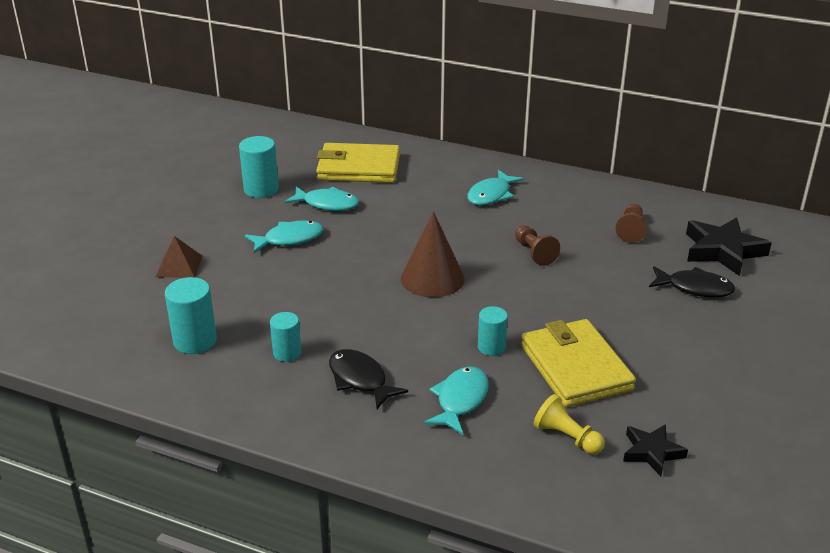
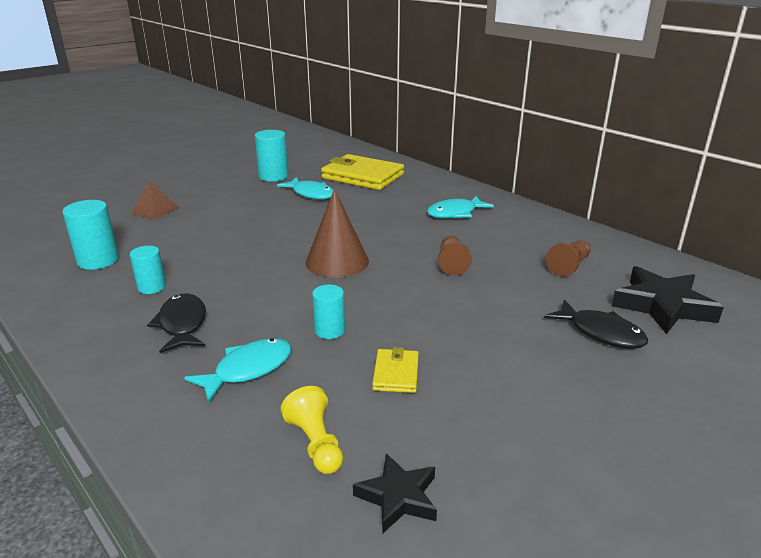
camera: 25 degrees right, 5 degrees down
turquoise fish [245,220,323,253] -> none
yellow wallet [521,319,636,407] -> yellow wallet [372,347,419,393], size x0.47

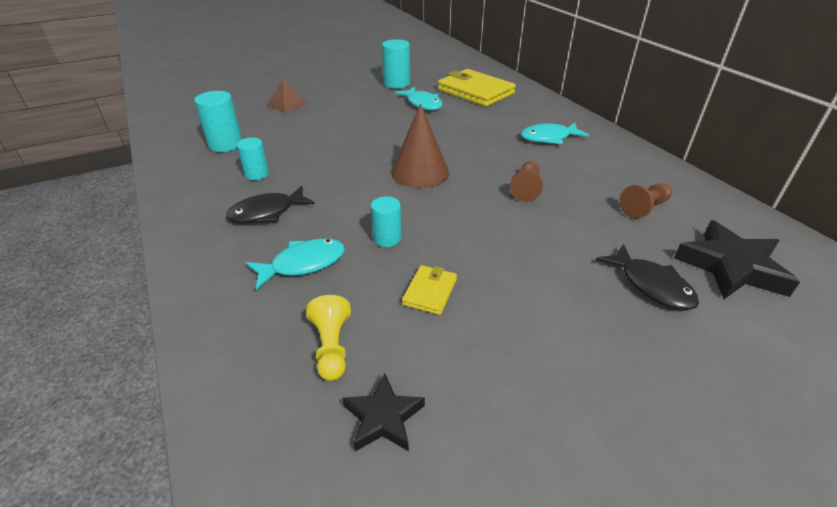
camera: 15 degrees right, 10 degrees up
black fish [147,294,206,353] -> black fish turned 120 degrees counterclockwise [226,186,315,223]

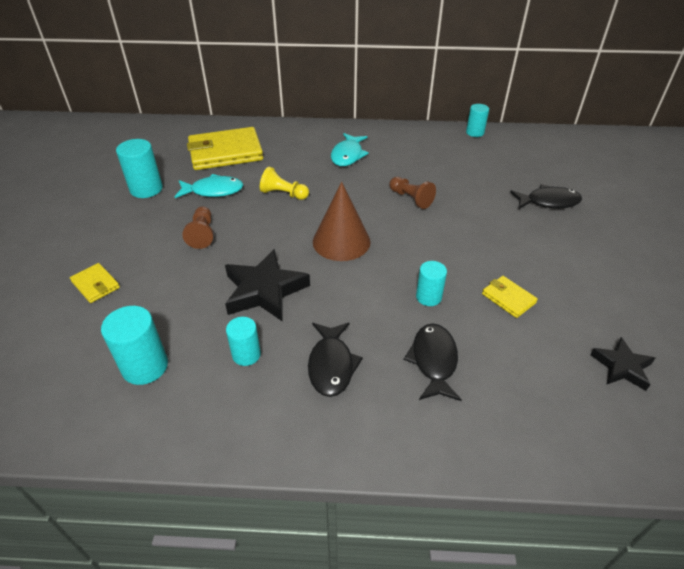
camera: 60 degrees left, 5 degrees up
turquoise fish [246,238,345,290] -> black fish [404,323,462,401]
brown pyramid [267,79,308,113] -> yellow wallet [70,263,120,303]
yellow pawn [306,295,351,381] -> yellow pawn moved to [260,167,309,200]
brown pawn [619,183,672,219] -> brown pawn moved to [182,206,213,249]
black star [674,220,800,299] -> black star moved to [225,249,310,321]
none -> turquoise cylinder [466,104,489,137]

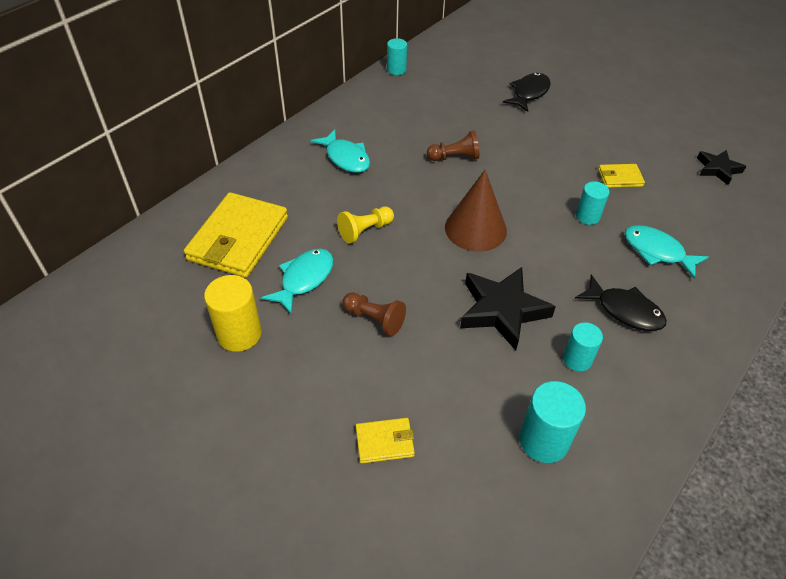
camera: 55 degrees left, 5 degrees up
turquoise cylinder [116,139,163,198] -> yellow cylinder [204,275,262,352]
black fish [404,323,462,401] -> turquoise fish [624,225,709,279]

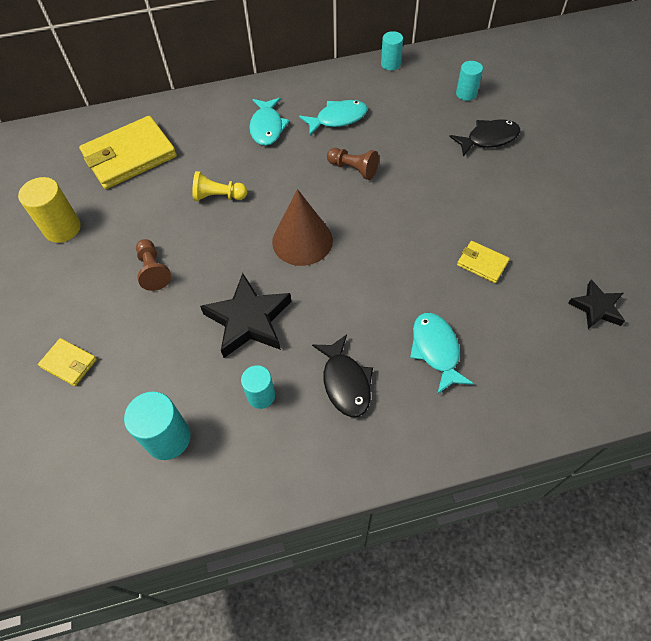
camera: 40 degrees right, 10 degrees up
turquoise fish [261,248,333,315] -> turquoise fish moved to [299,100,368,135]
turquoise cylinder [576,181,609,225] -> turquoise cylinder moved to [456,61,483,101]

